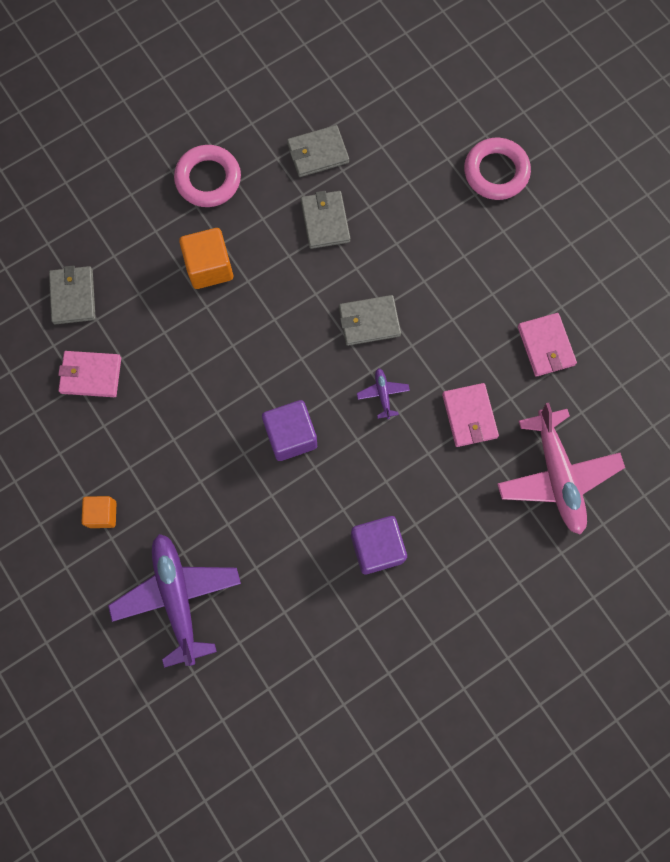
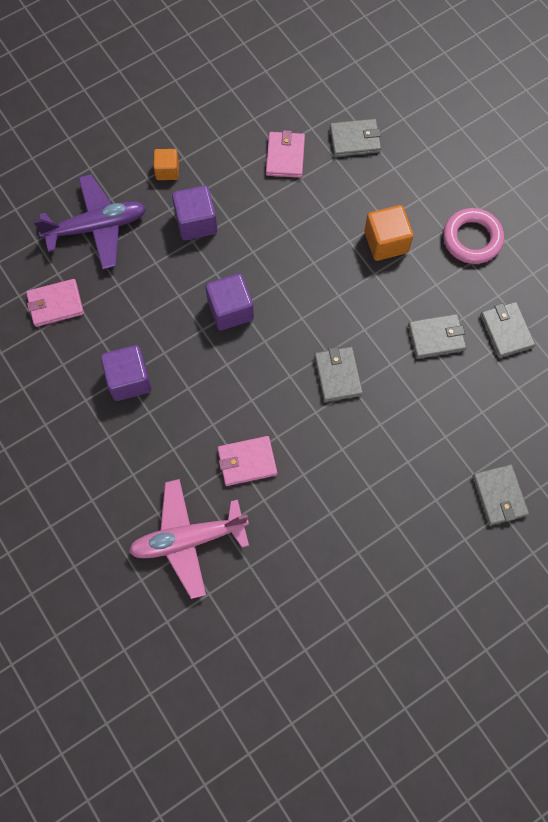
camera: 90 degrees right, 5 degrees down
purple plane [357,368,410,419] -> none
pink ring [464,138,531,200] -> grey wallet [473,464,529,526]
pink wallet [518,313,577,377] -> pink wallet moved to [26,279,84,327]
none -> purple cube [172,185,217,240]

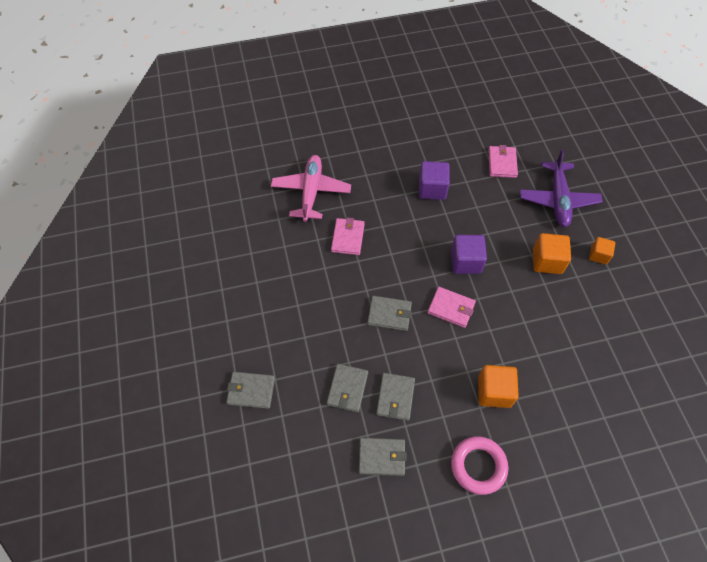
camera: 110 degrees right, 10 degrees down
purple cube [172,185,217,240] -> orange cube [533,233,571,274]
pink wallet [266,130,305,178] -> pink wallet moved to [427,287,476,328]
grey wallet [330,119,381,157] -> grey wallet moved to [327,364,368,412]

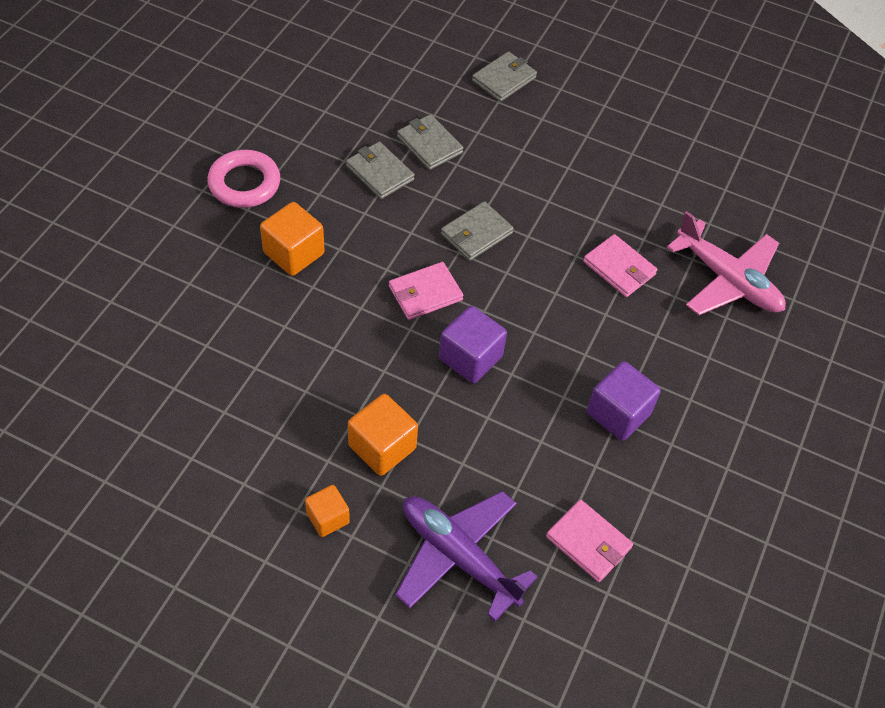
camera: 125 degrees right, 5 degrees down
grey wallet [359,438,407,476] -> none

